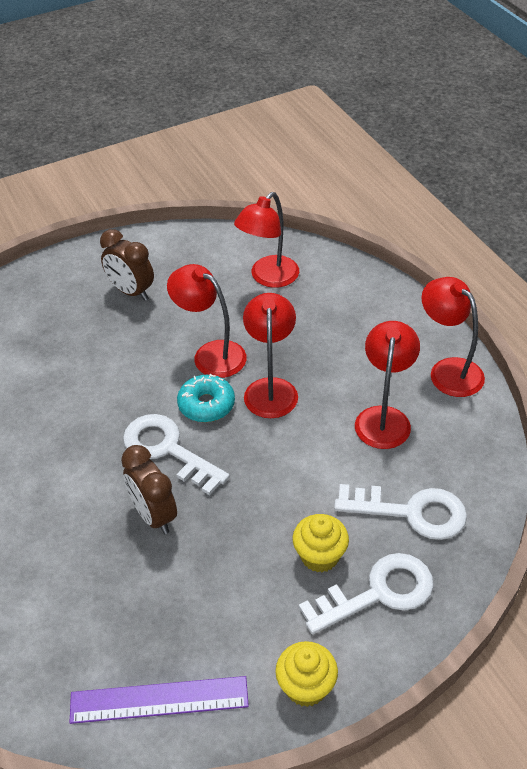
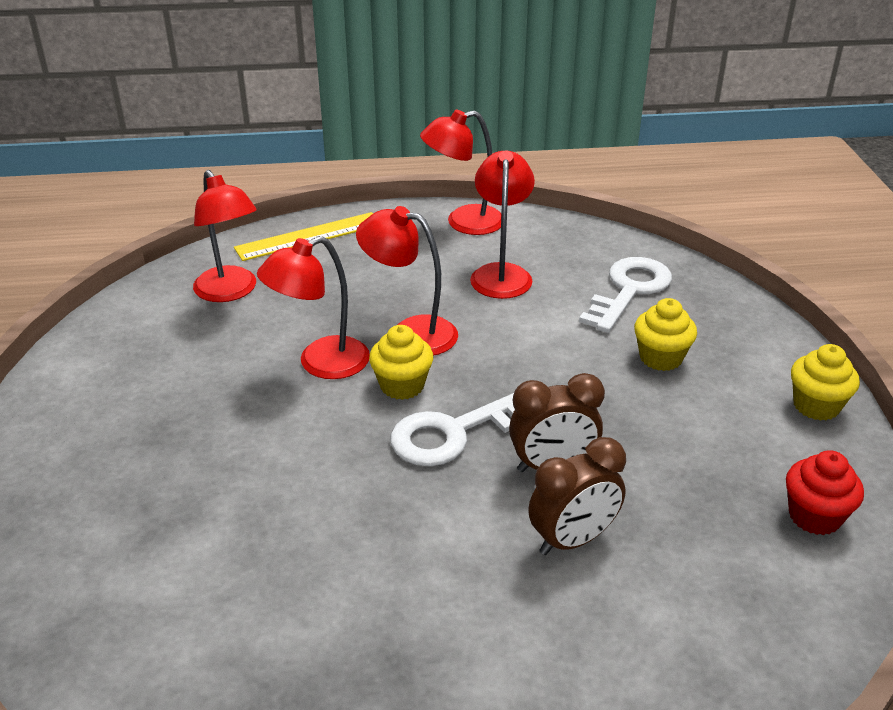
camera: 70 degrees left, 10 degrees down
purple ruler [69,676,249,724] -> red cupcake [786,450,864,535]
brown clock [100,229,154,301] -> brown clock moved to [528,437,626,555]
turquoise donut [177,374,235,422] -> yellow cupcake [369,325,433,400]
white key [299,553,434,634] -> none
red lamp [355,321,420,449] -> red lamp turned 60 degrees clockwise [470,151,535,299]
none -> yellow ruler [234,212,373,261]

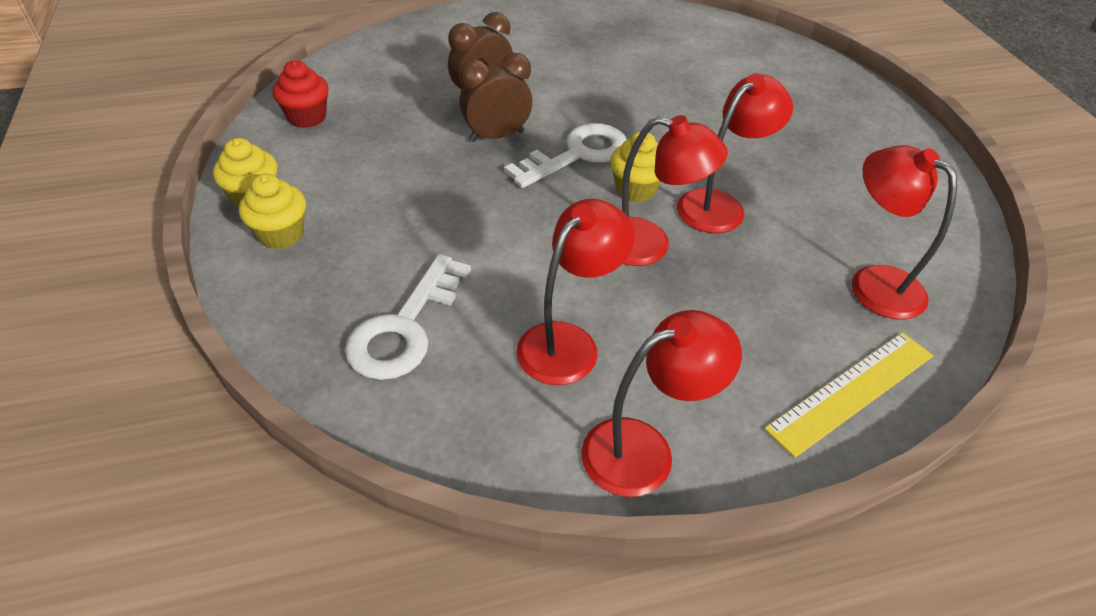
camera: 170 degrees right, 10 degrees up
red lamp [470,151,535,299] -> red lamp turned 135 degrees counterclockwise [516,199,634,385]
yellow cupcake [634,298,697,371] -> yellow cupcake moved to [239,174,306,249]

